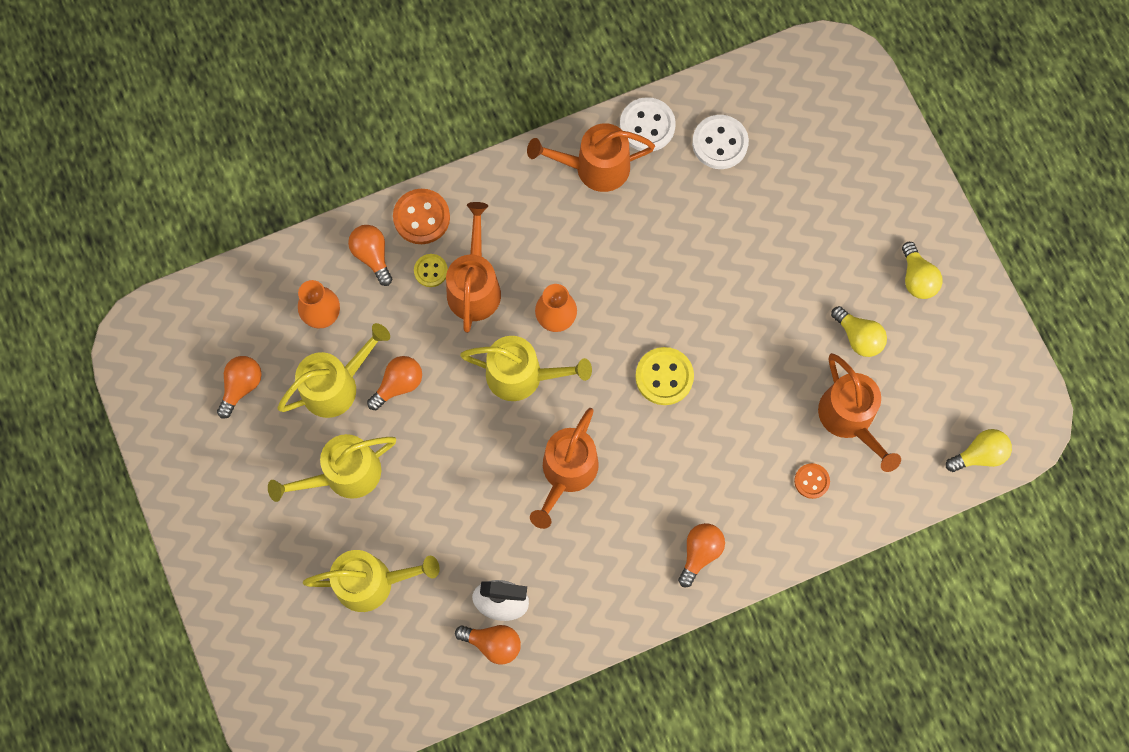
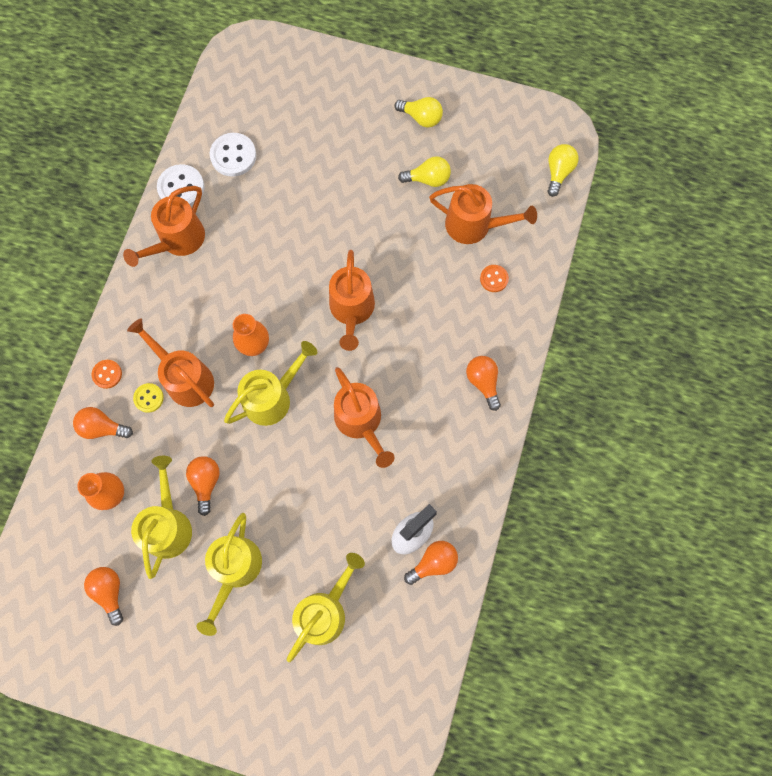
camera: 50 degrees left, 0 degrees up
orange button [393,189,450,244] -> orange button [92,360,122,389], size x0.59
yellow button [635,347,694,405] -> orange watering can [329,250,375,351]

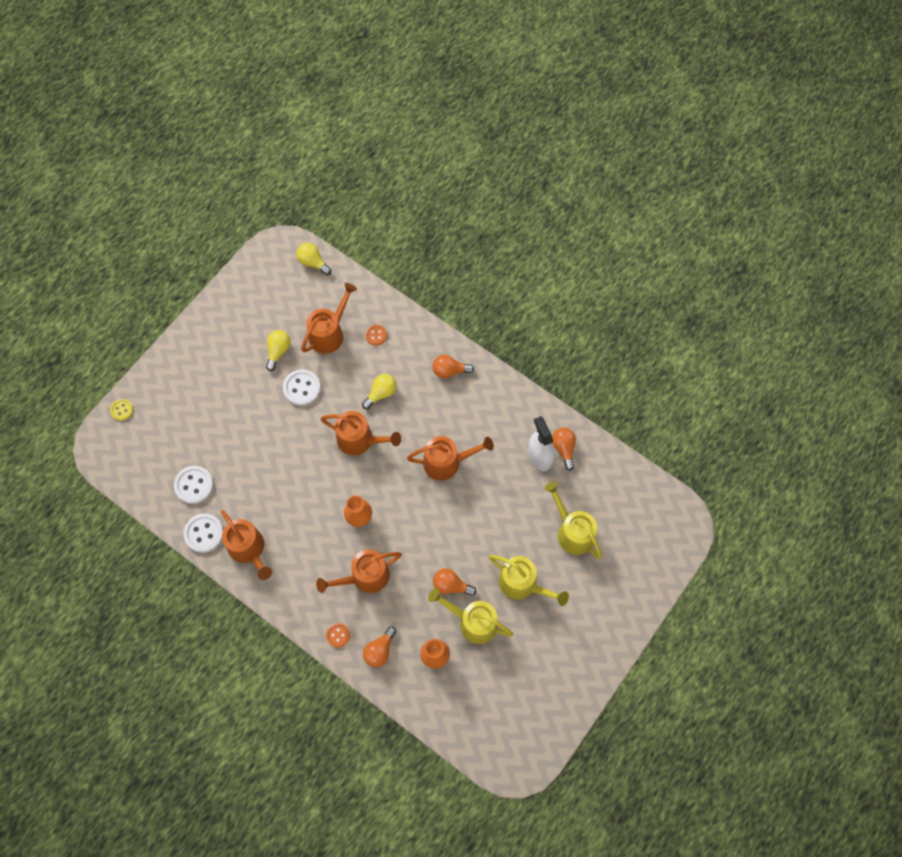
camera: 70 degrees left, 5 degrees down
orange light bulb [84,567,123,626] -> none
yellow button [133,383,164,413] -> yellow button moved to [110,399,133,421]
yellow watering can [224,341,317,426] -> none
yellow light bulb [394,97,443,128] -> yellow light bulb moved to [362,374,397,409]
none -> white button [283,369,321,406]

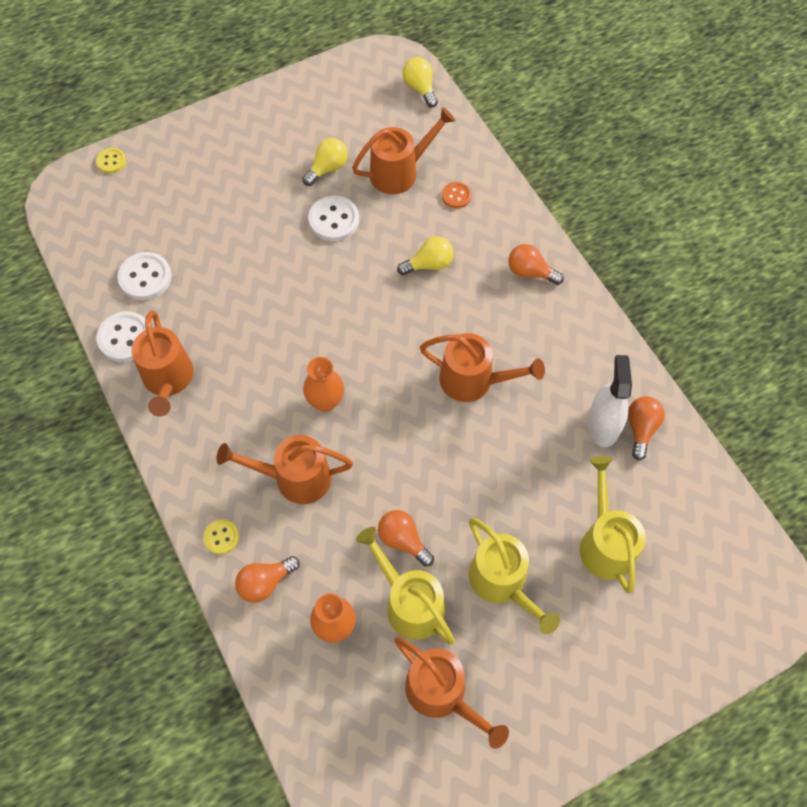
camera: 25 degrees right, 5 degrees down
orange watering can [320,411,401,455] -> orange watering can moved to [394,637,509,749]
orange button [326,623,350,647] -> yellow button [203,519,239,554]

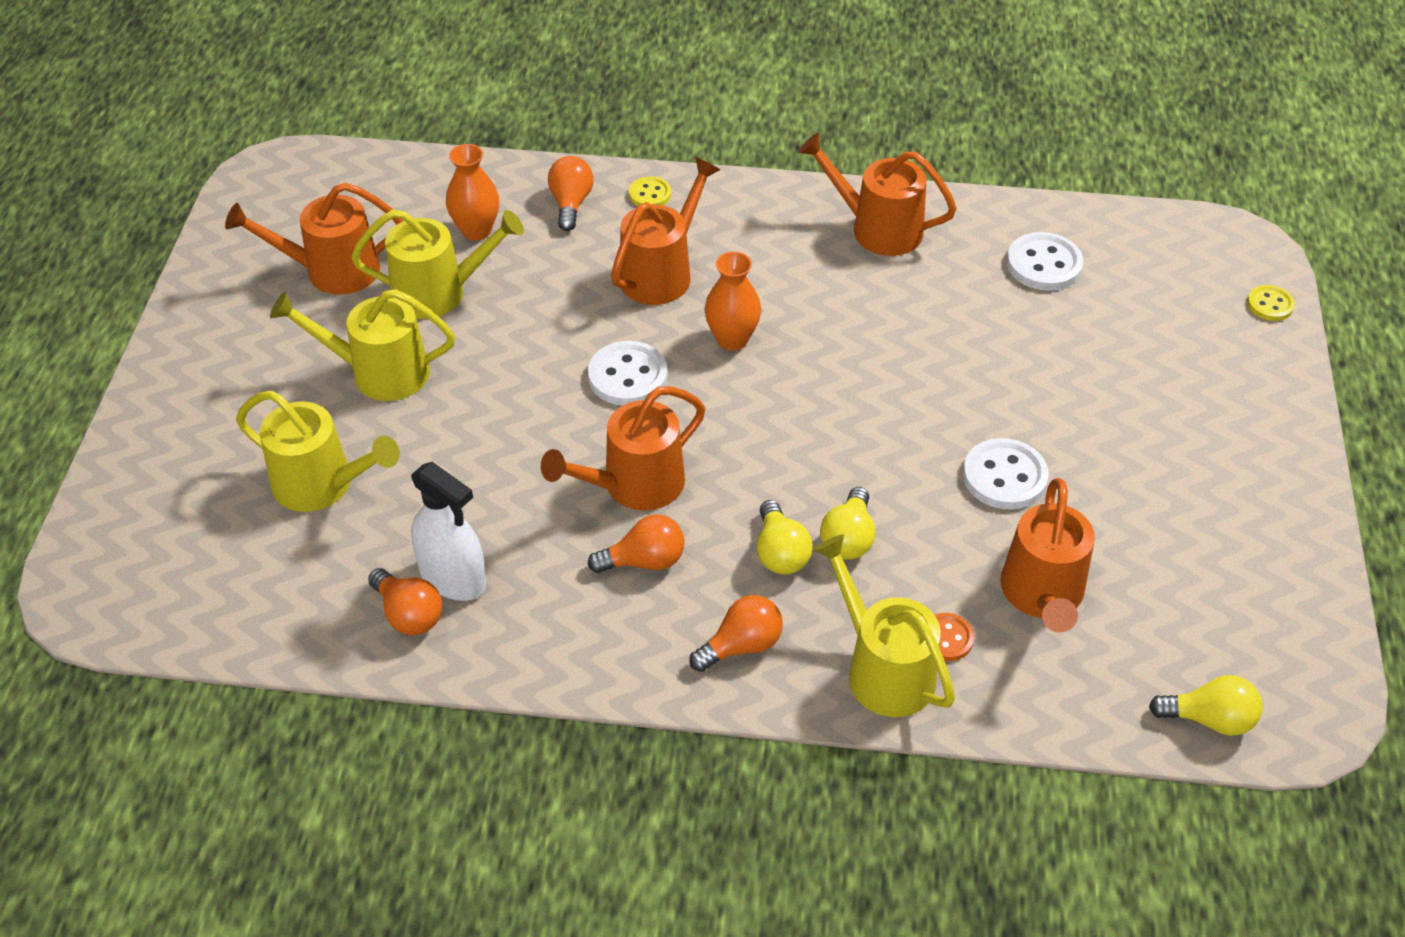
camera: 125 degrees right, 15 degrees down
white button [96,311,146,362] -> white button moved to [588,341,668,405]
yellow light bulb [302,138,348,186] -> yellow light bulb moved to [757,500,813,574]
orange light bulb [378,510,434,567] -> orange light bulb moved to [588,515,685,573]
none -> yellow watering can [813,534,955,717]

